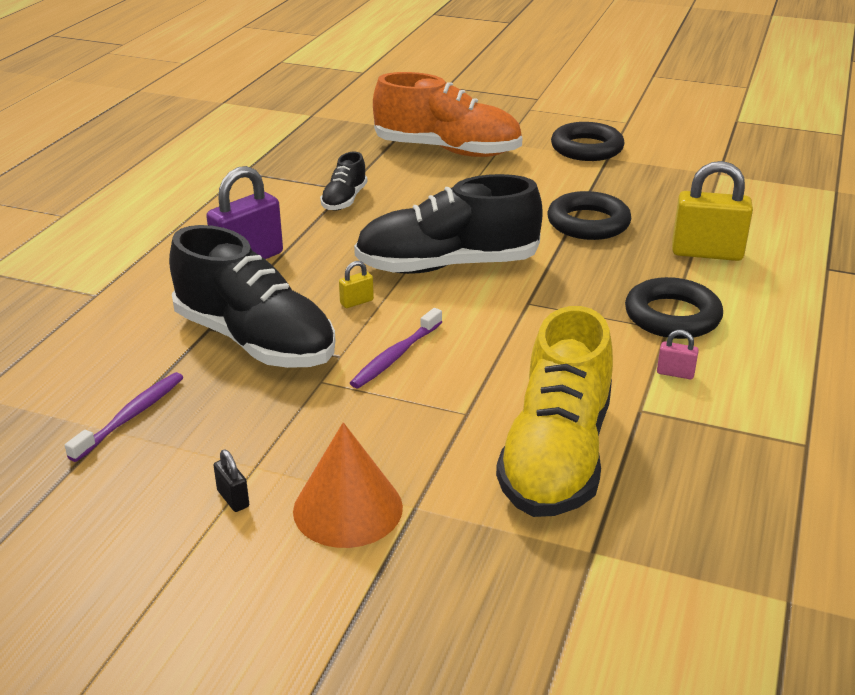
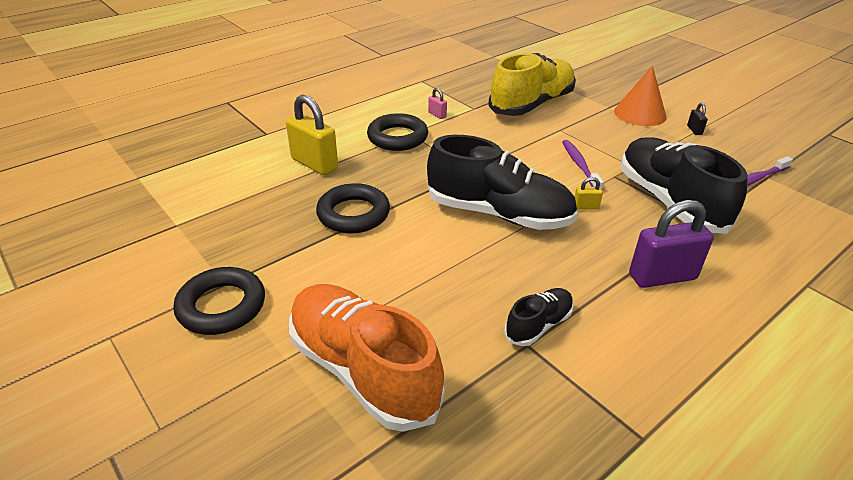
camera: 150 degrees left, 5 degrees up
purple toothbrush [350,308,442,388] -> purple toothbrush turned 75 degrees counterclockwise [562,140,604,190]

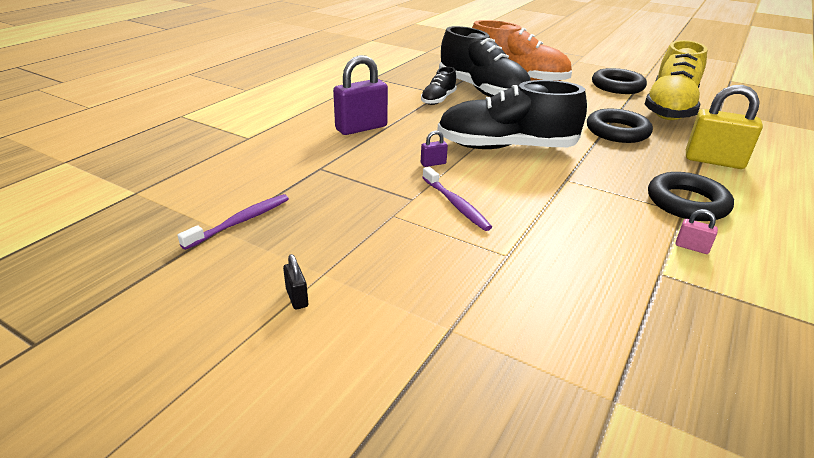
camera: 160 degrees right, 5 degrees down
yellow shoe [488,53,576,116] -> yellow shoe moved to [644,40,708,120]
yellow padlock [575,177,603,210] -> purple padlock [421,130,448,167]
orange cone [614,66,666,126] -> none
black shoe [621,137,748,234] -> black shoe moved to [439,26,531,97]

